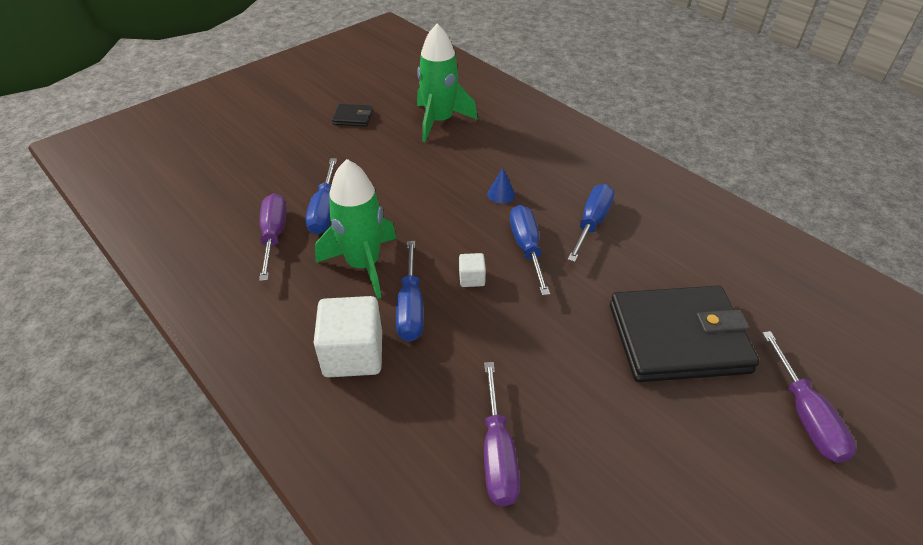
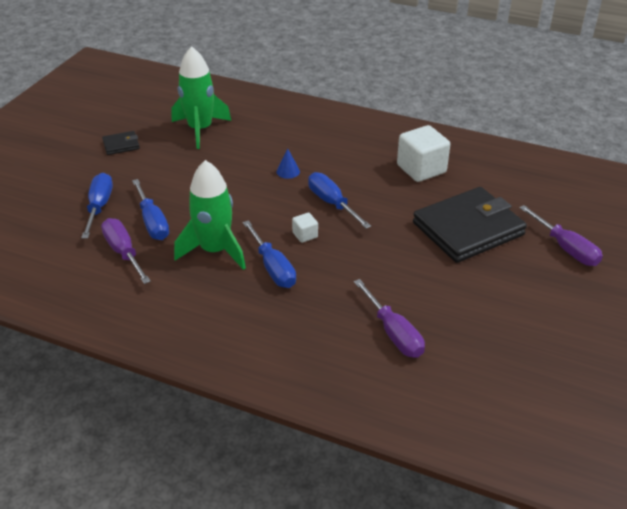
camera: 25 degrees left, 5 degrees down
white cube [314,296,382,377] -> white cube moved to [397,125,450,182]
blue screwdriver [568,184,614,262] -> blue screwdriver moved to [81,173,113,239]

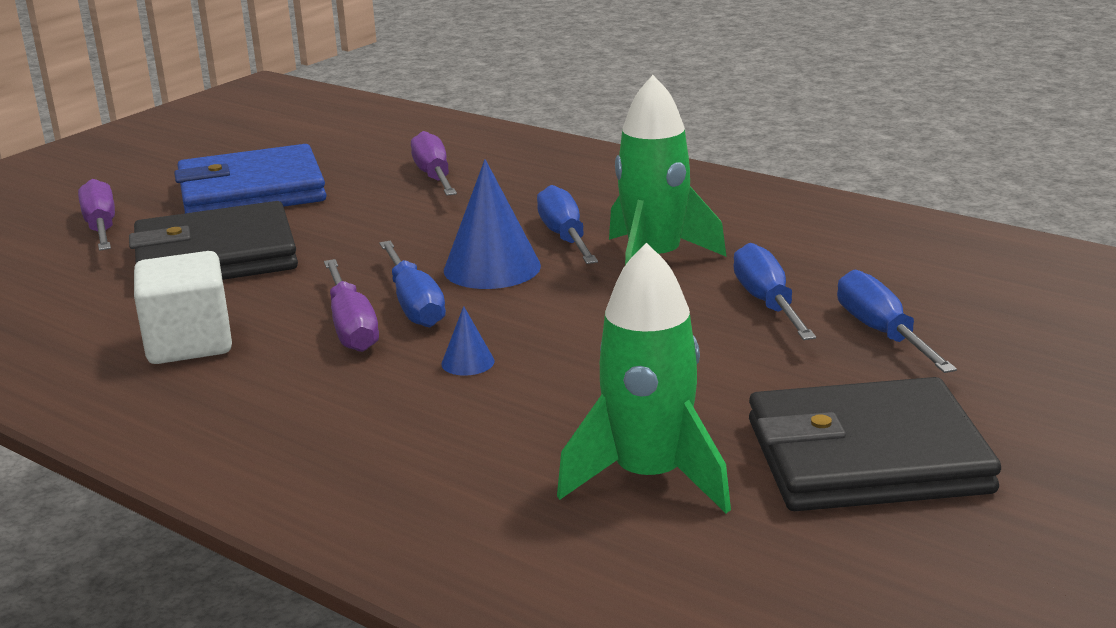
camera: 165 degrees left, 15 degrees down
blue screwdriver [81,173,113,239] -> blue screwdriver turned 150 degrees clockwise [837,270,957,373]
purple screwdriver [101,218,151,284] -> purple screwdriver moved to [324,259,379,352]
black wallet [102,131,140,155] -> black wallet [749,377,1001,511], size x2.32
white cube [292,213,318,243] -> blue cone [444,159,541,289]
none -> blue wallet [174,144,327,213]

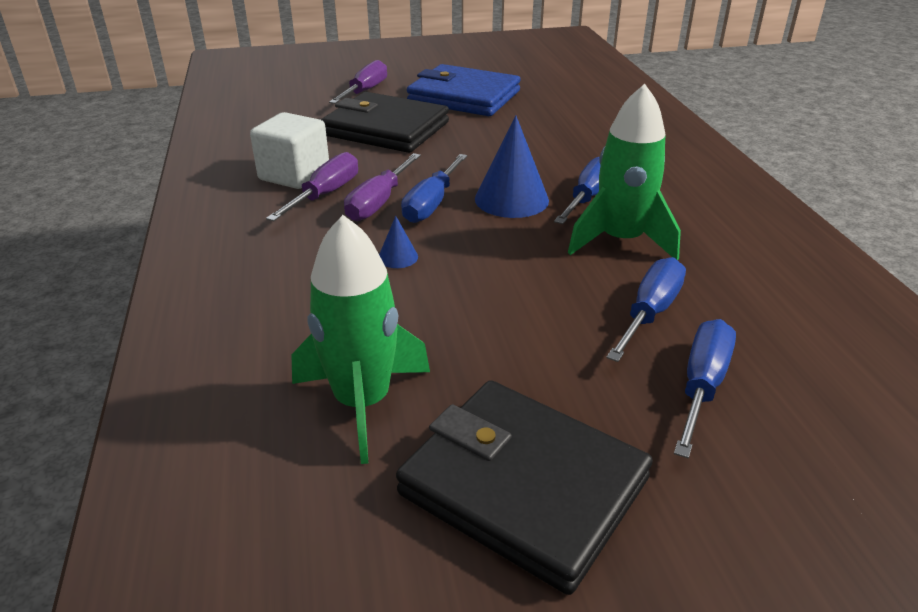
camera: 40 degrees right, 10 degrees up
purple screwdriver [411,131,457,196] -> purple screwdriver moved to [266,152,358,221]

